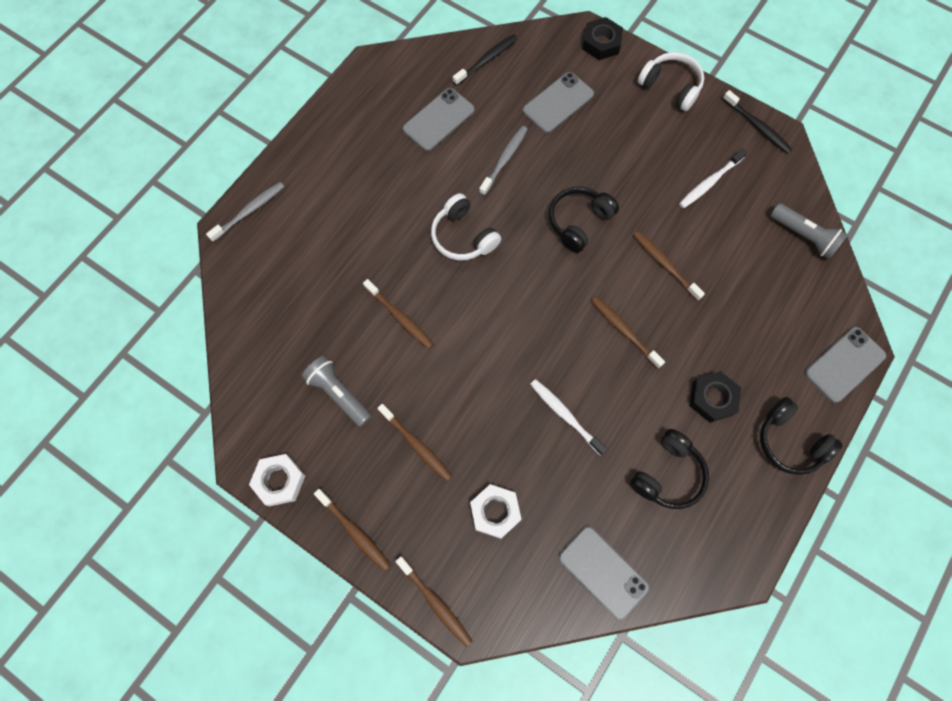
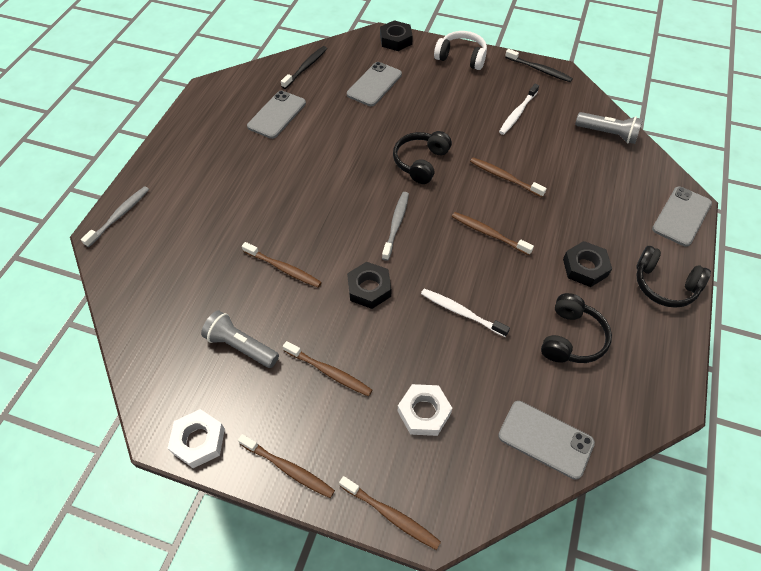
camera: 15 degrees left, 15 degrees down
white headphones [431,193,501,260] -> none
grey toothbrush [479,126,528,196] -> grey toothbrush moved to [382,192,409,261]
none -> black nut [347,262,391,309]

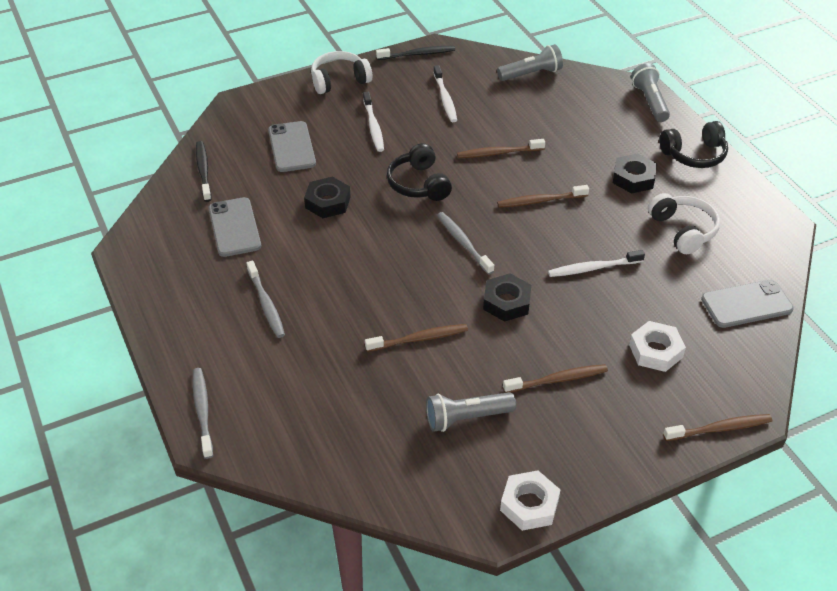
camera: 45 degrees left, 10 degrees down
brown toothbrush [238,434,335,498] -> none
black nut [380,20,413,51] -> black nut moved to [304,177,351,218]
black headphones [541,293,612,363] -> white headphones [648,193,720,254]
grey phone [652,187,712,247] -> grey flashlight [631,63,670,122]
none -> grey toothbrush [246,260,285,338]
none -> white toothbrush [363,92,384,152]

